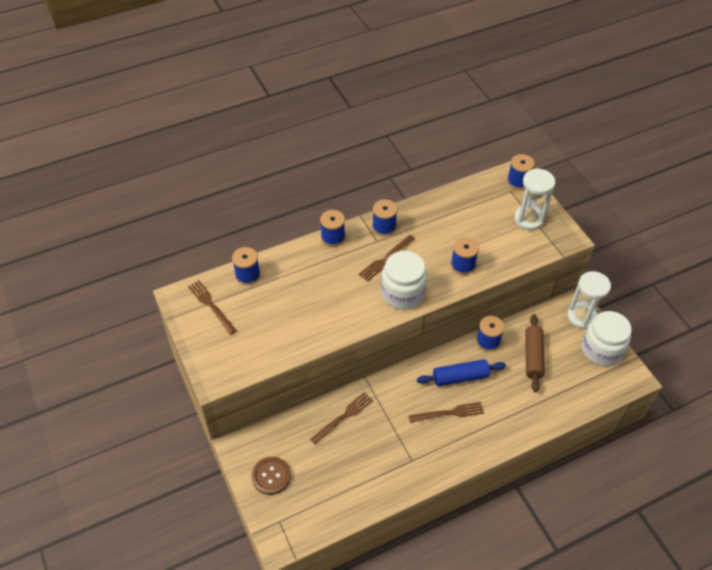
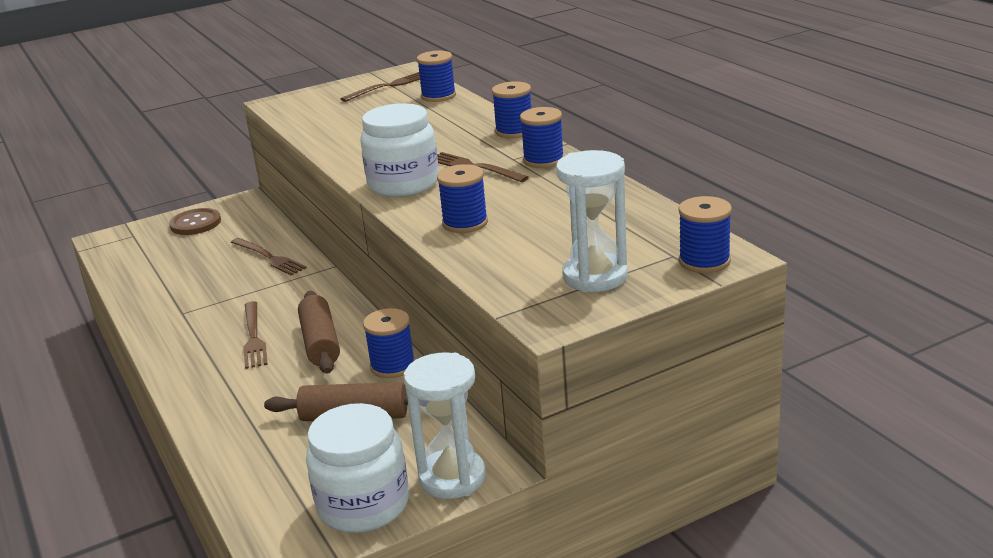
camera: 90 degrees right, 25 degrees down
blue rolling pin [417,359,506,386] -> brown rolling pin [298,291,340,374]

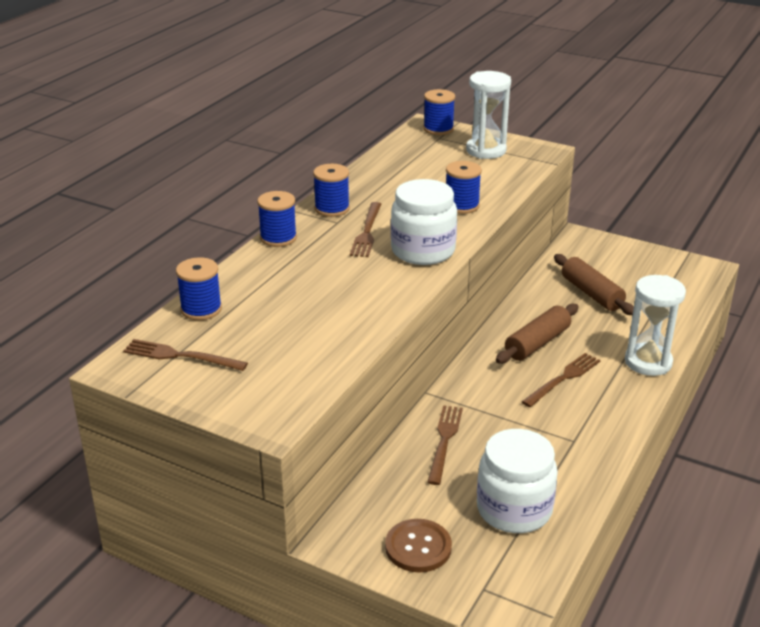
camera: 125 degrees left, 5 degrees up
white jar [306,403,409,533] -> white jar moved to [477,429,558,533]
blue spool [363,308,415,378] -> none
white hourglass [404,353,486,499] -> white hourglass moved to [625,275,686,376]

